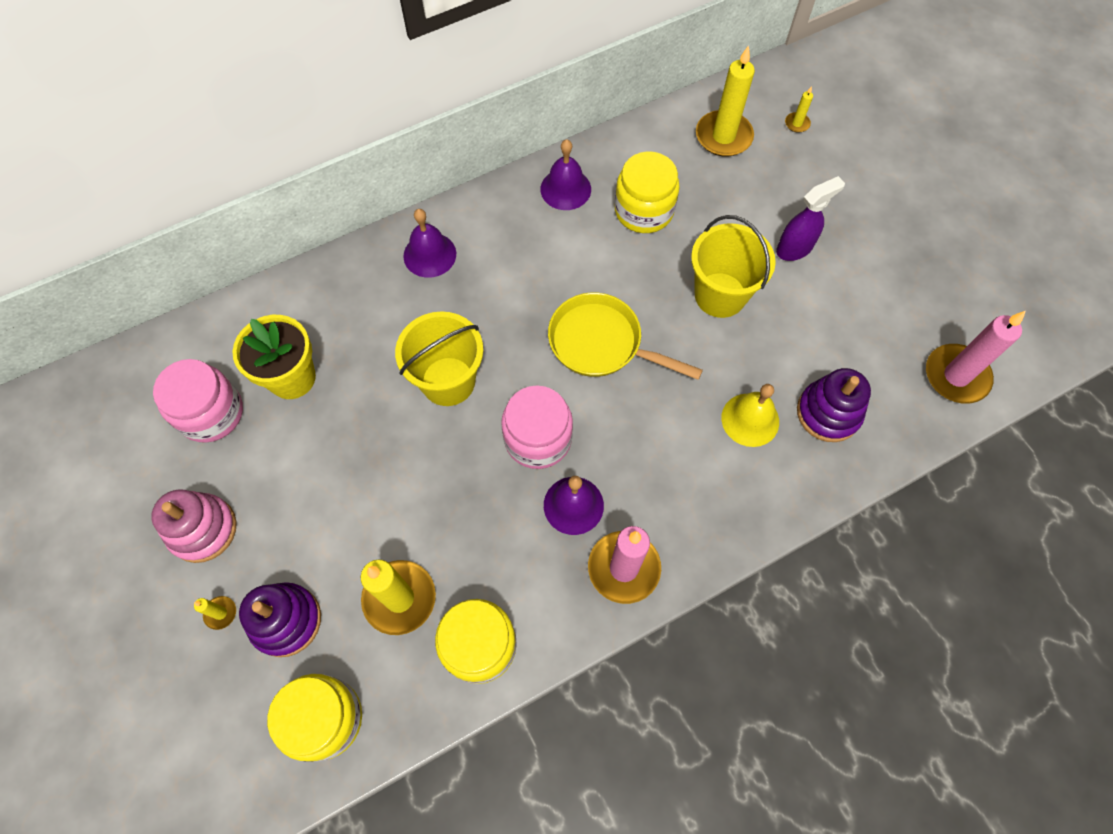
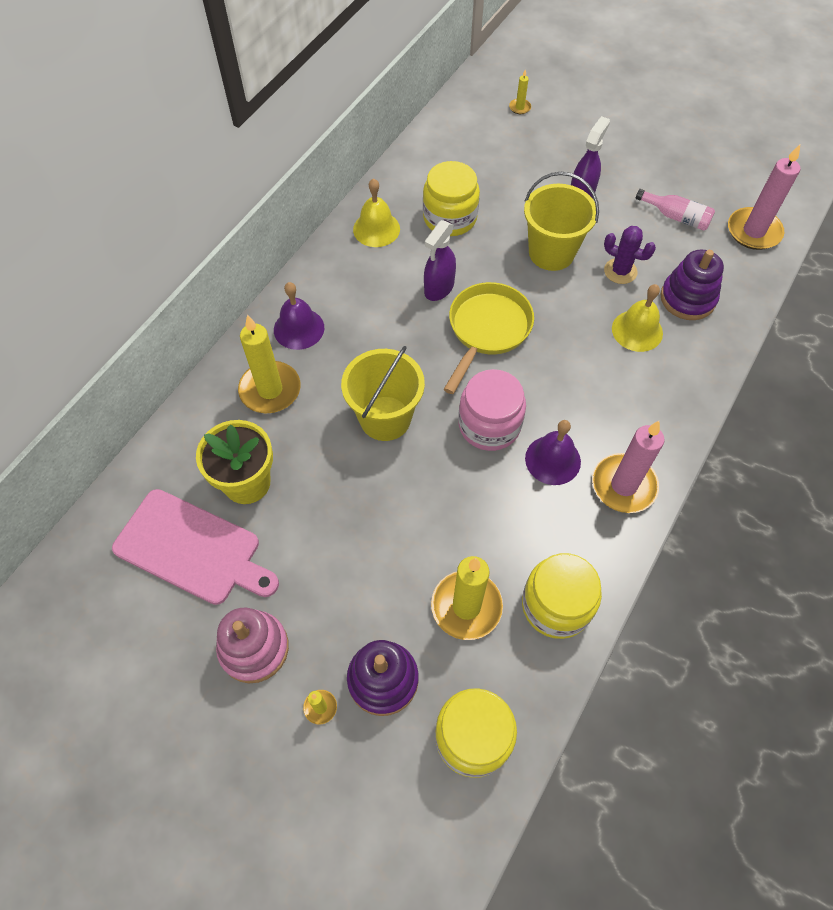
camera: 30 degrees left, 5 degrees down
pink jar [153,359,243,443] -> pink cutting board [112,489,279,605]
purple bell [540,139,591,210] -> yellow bell [353,178,400,247]
yellow pan [548,292,703,380] -> yellow pan turned 120 degrees clockwise [444,282,534,394]
yellow candle [696,45,755,157] -> yellow candle moved to [238,315,301,413]
none -> purple spray bottle [424,220,456,301]
none -> purple cactus [604,226,656,284]
none -> pink bottle [635,189,715,231]

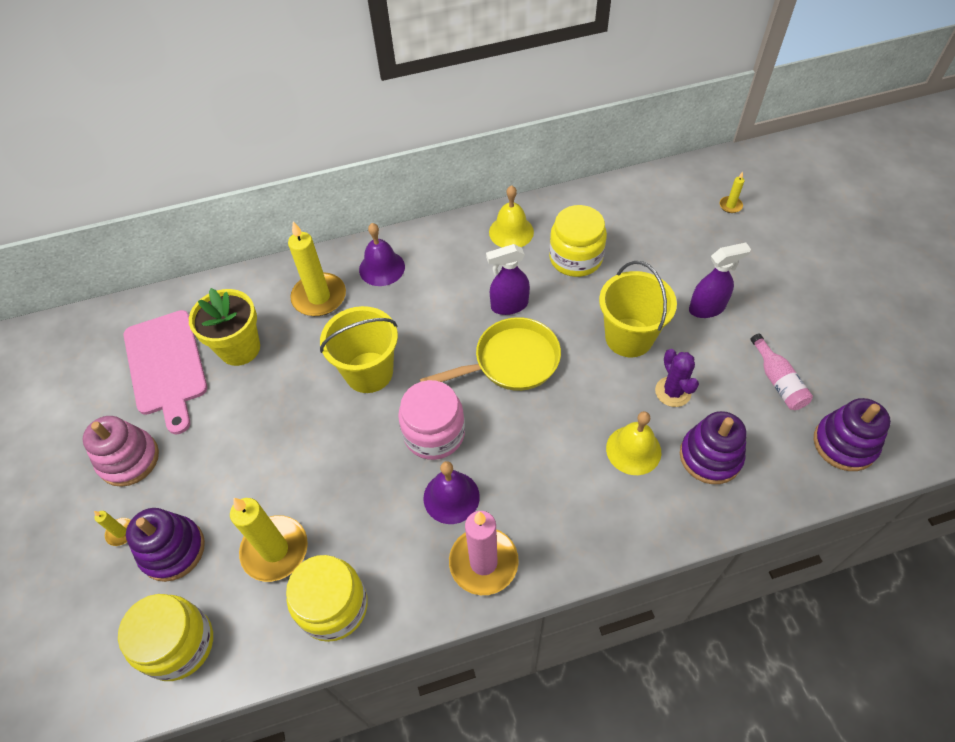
camera: 45 degrees right, 5 degrees down
pink candle [728,145,800,250] -> purple stacking toy [814,398,891,471]

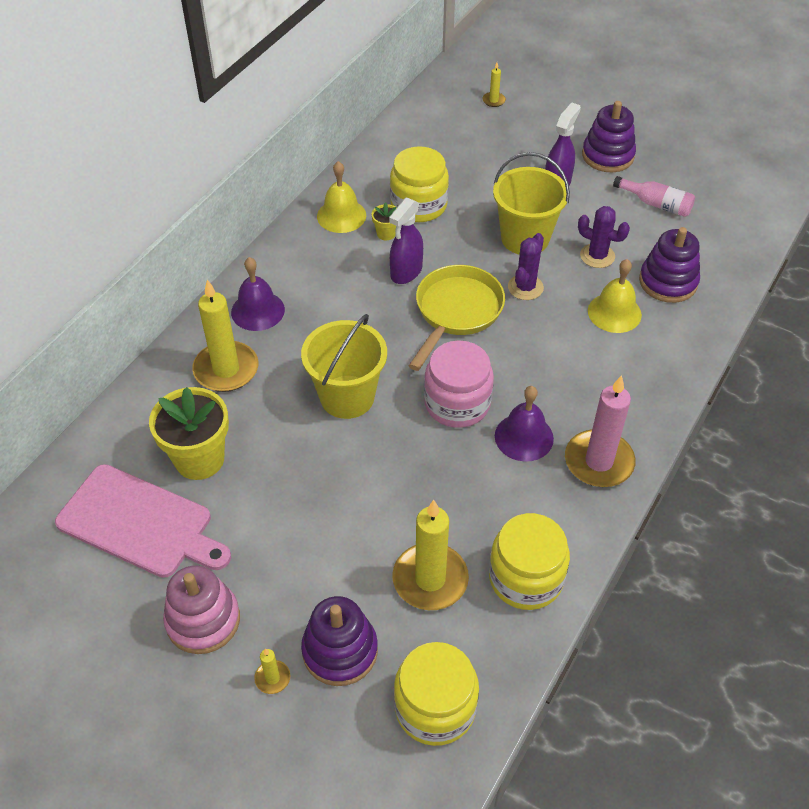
camera: 45 degrees left, 5 degrees down
purple stacking toy [814,398,891,471] -> purple stacking toy moved to [582,101,636,172]
none -> yellow flower pot [372,202,397,241]
none -> purple cactus [508,233,544,300]

